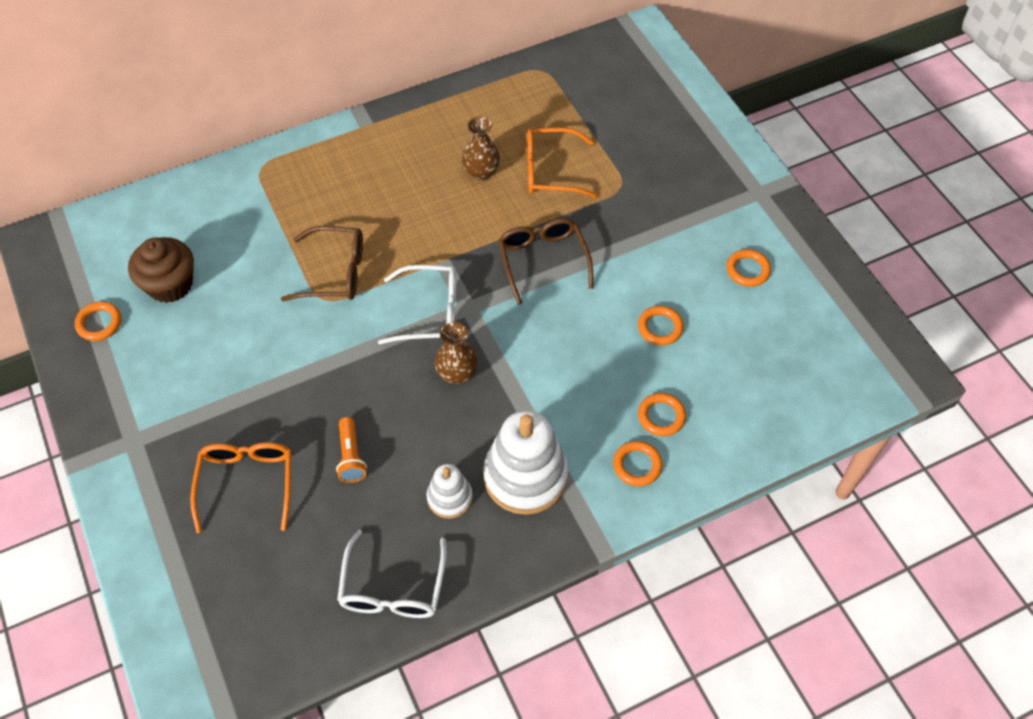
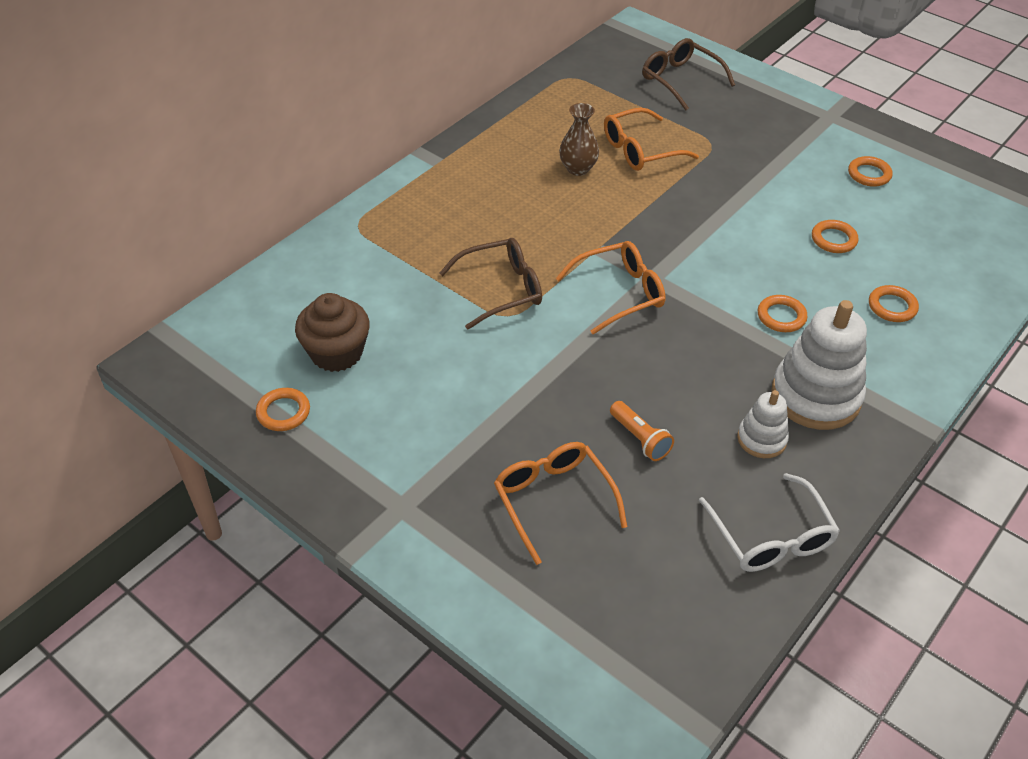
camera: 25 degrees left, 10 degrees down
white glasses [378,265,456,345] -> orange glasses [555,241,666,334]
brown vase [435,322,478,384] -> none
brown glasses [498,218,594,305] -> brown glasses moved to [642,38,735,111]
orange ring [613,441,663,486] -> orange ring moved to [758,295,807,332]

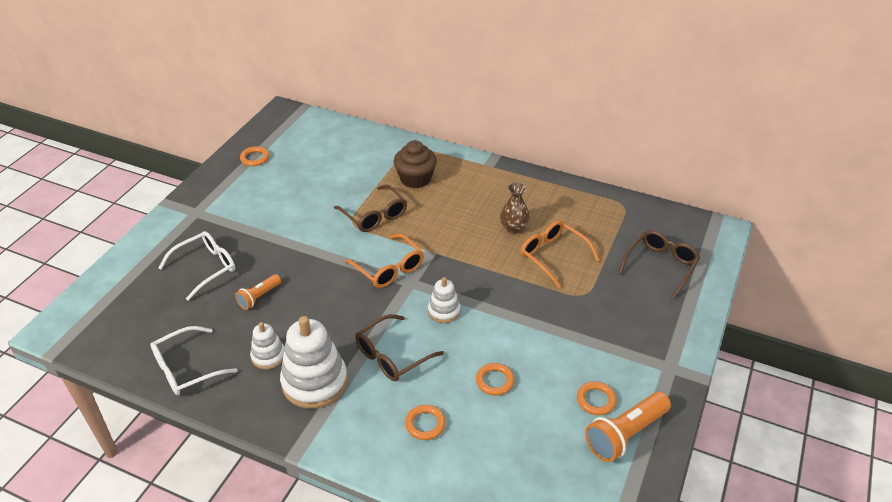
camera: 75 degrees right, 5 degrees down
brown cupcake [295,293,370,372] -> brown cupcake moved to [394,140,437,188]
orange glasses [494,442,627,565] -> white glasses [159,231,235,301]
orange ring [758,295,807,332] -> brown glasses [355,314,444,381]
none -> white stacking toy [428,277,461,323]
none -> orange flashlight [585,392,671,462]

